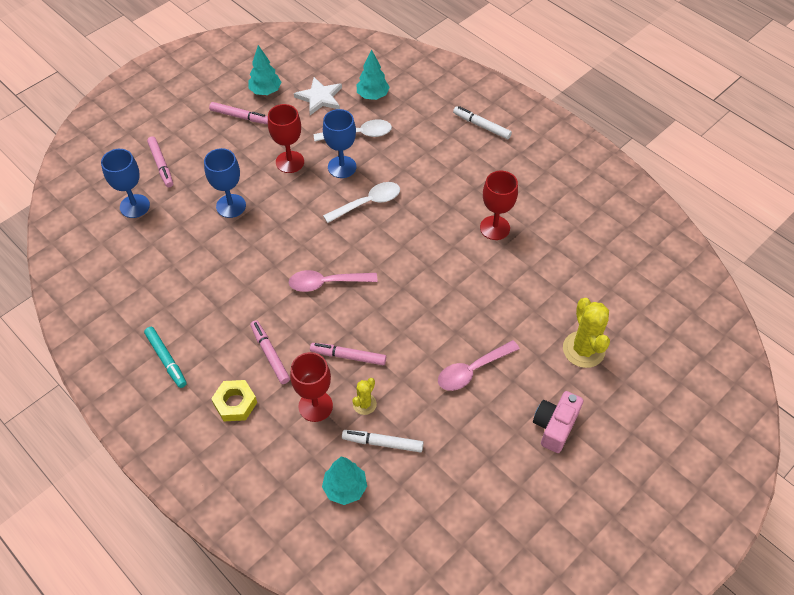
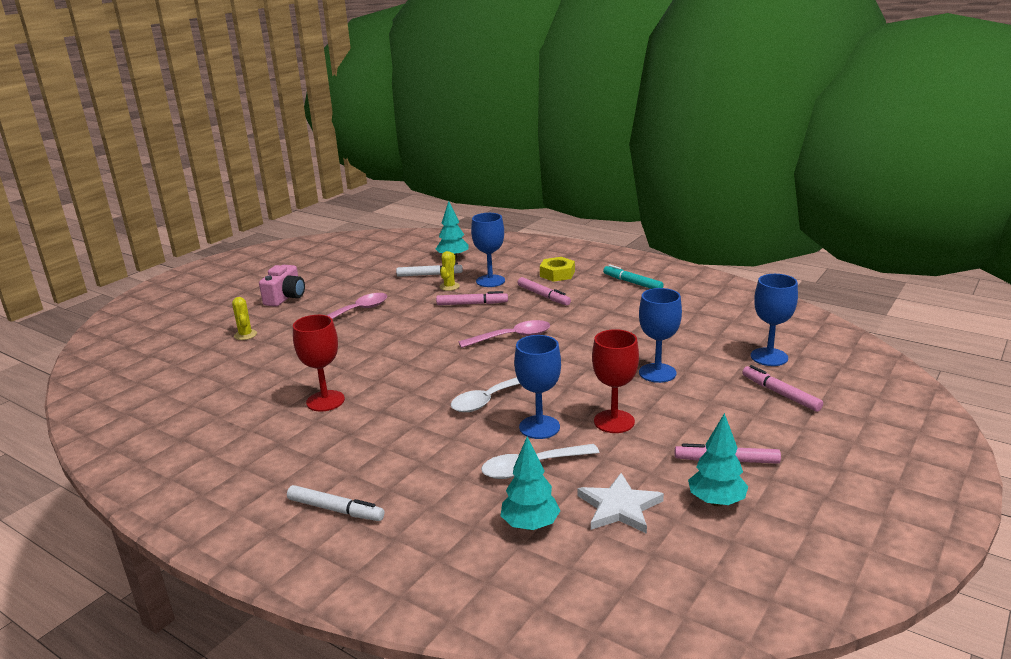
camera: 170 degrees right, 30 degrees down
red goblet [290,352,333,422] -> blue goblet [471,213,505,287]
yellow cactus [563,298,610,368] -> yellow cactus [232,297,257,340], size x0.54

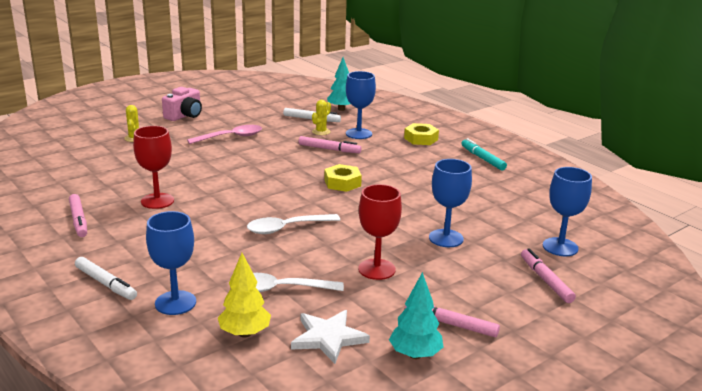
camera: 15 degrees right, 0 degrees up
pink spoon [458,320,550,348] -> yellow nut [324,164,362,192]
turquoise tree [500,436,561,530] -> yellow tree [218,253,271,337]
blue goblet [514,335,561,439] -> blue goblet moved to [146,211,196,315]
pink marker [518,277,571,305] -> pink marker moved to [69,194,87,237]

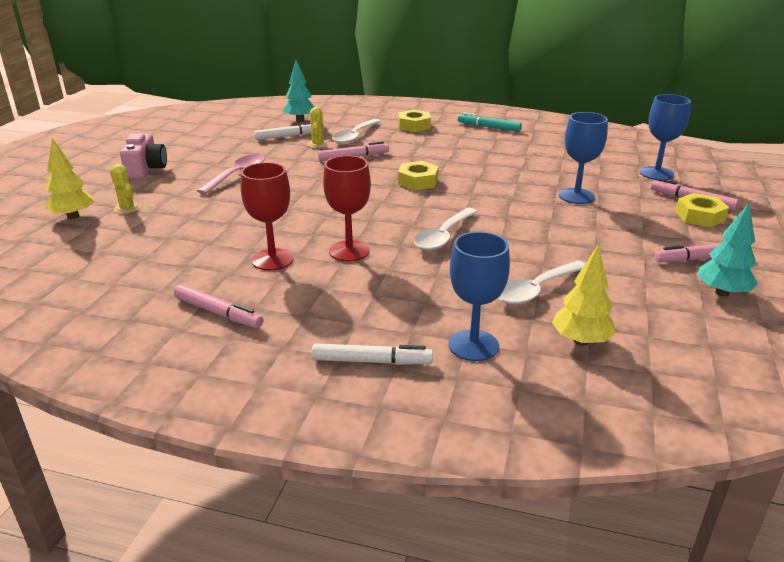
camera: 35 degrees left, 5 degrees up
white star [291,310,370,364] -> none
blue goblet [346,71,376,139] -> white spoon [332,119,381,144]
red goblet [358,184,402,280] -> red goblet moved to [323,155,371,262]
none -> yellow tree [45,138,94,219]
none -> yellow nut [675,193,729,227]

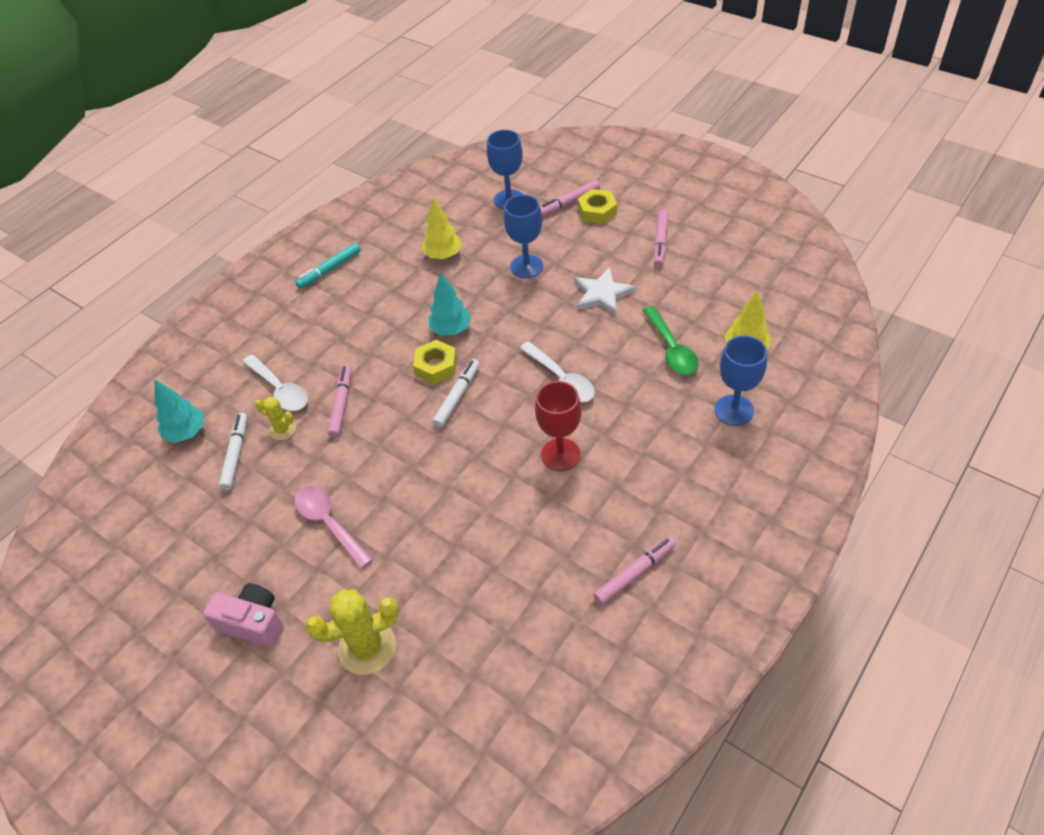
camera: 65 degrees left, 20 degrees up
yellow tree [45,138,94,219] -> yellow tree moved to [422,198,462,259]
yellow cactus [110,164,140,214] -> yellow cactus [305,589,399,675], size x1.84
red goblet [241,162,294,271] -> none
white marker [312,343,433,365] -> white marker moved to [432,359,480,428]
yellow nut [398,109,431,132] -> none
white spoon [498,261,585,304] -> green spoon [642,306,699,375]
turquoise tree [698,203,758,297] -> turquoise tree moved to [429,273,471,335]
none -> white star [574,267,636,315]

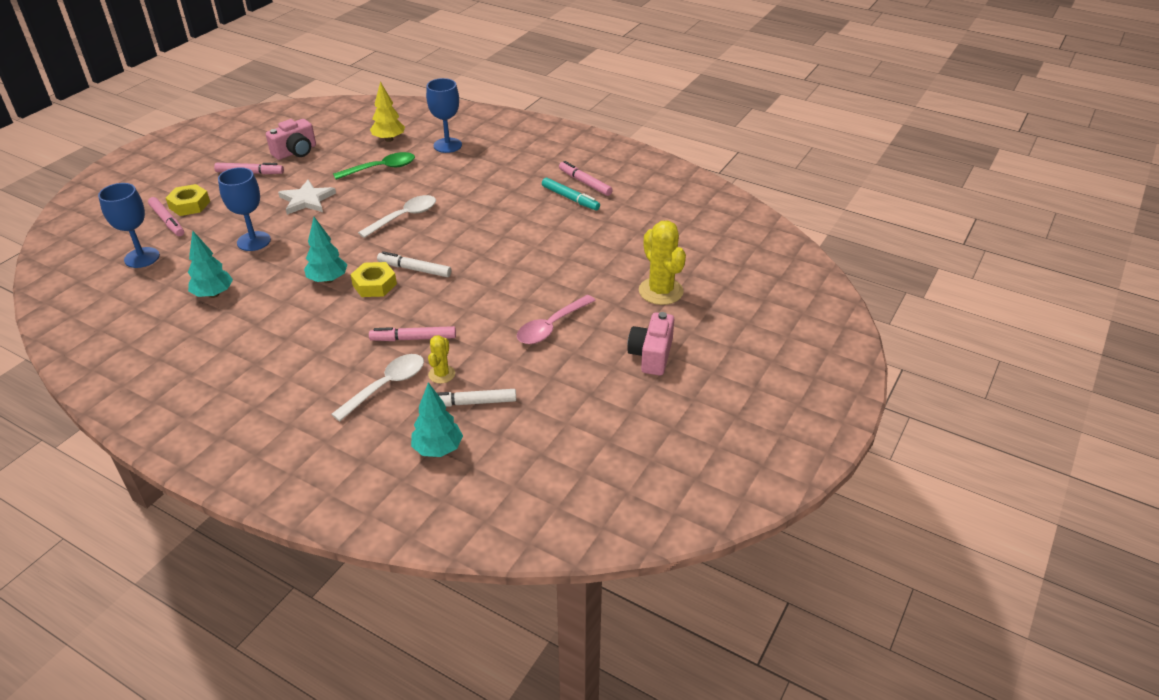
camera: 100 degrees left, 10 degrees down
turquoise marker [295,243,361,289] -> turquoise marker moved to [542,178,600,210]
yellow tree [422,198,462,259] -> turquoise tree [188,231,233,298]
red goblet [535,381,582,471] -> none
none -> pink camera [266,119,316,160]

